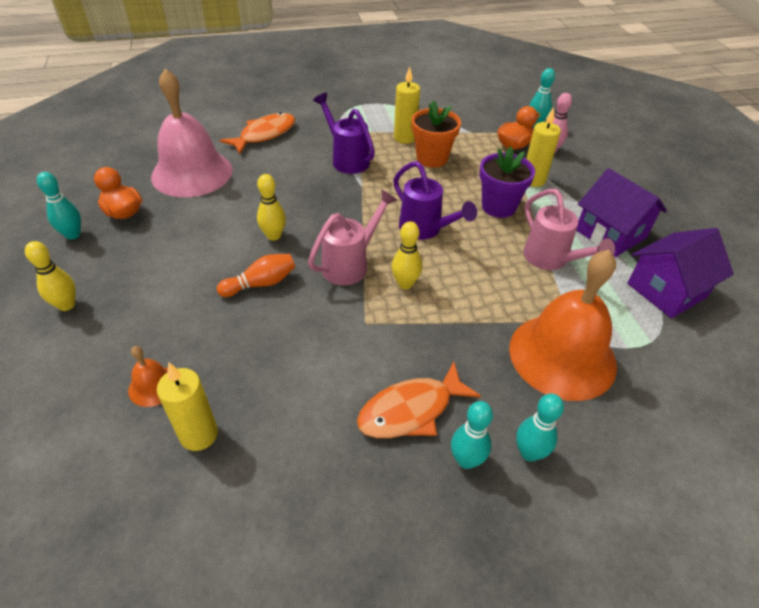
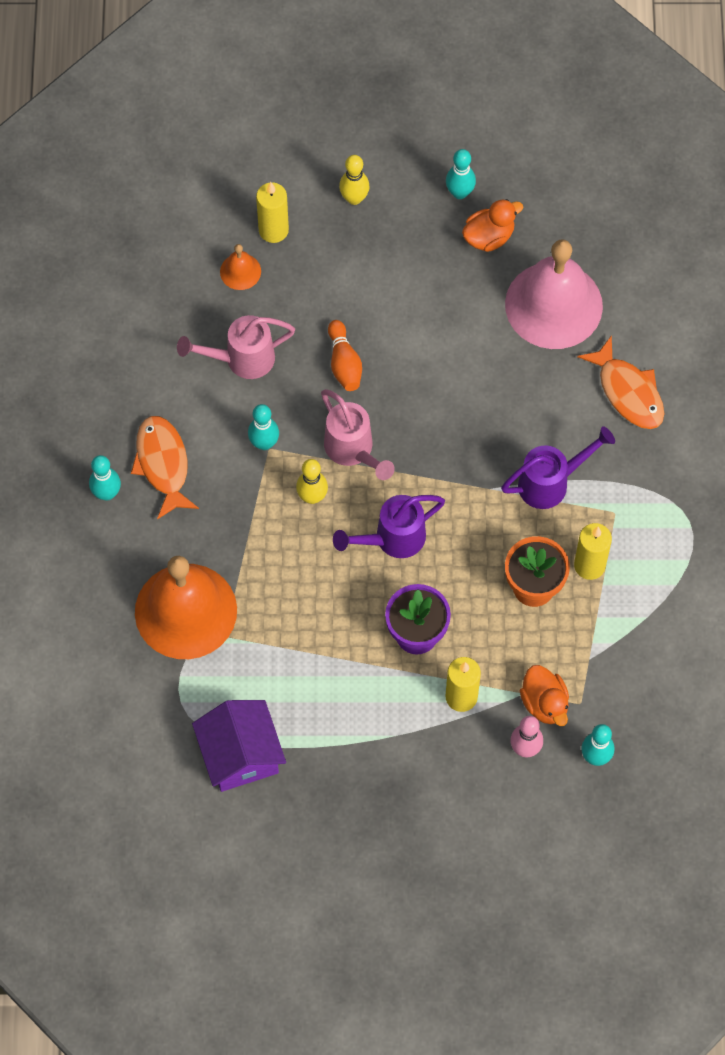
camera: 105 degrees right, 20 degrees up
yellow candle [157,363,218,451] -> yellow candle moved to [256,182,289,243]
yellow bowling pin [257,174,286,241] -> none
turquoise bowling pin [516,394,564,462] -> turquoise bowling pin moved to [248,404,279,450]
pink watering can [523,189,615,270] -> pink watering can moved to [177,315,295,379]
purple house [576,168,667,257] -> none

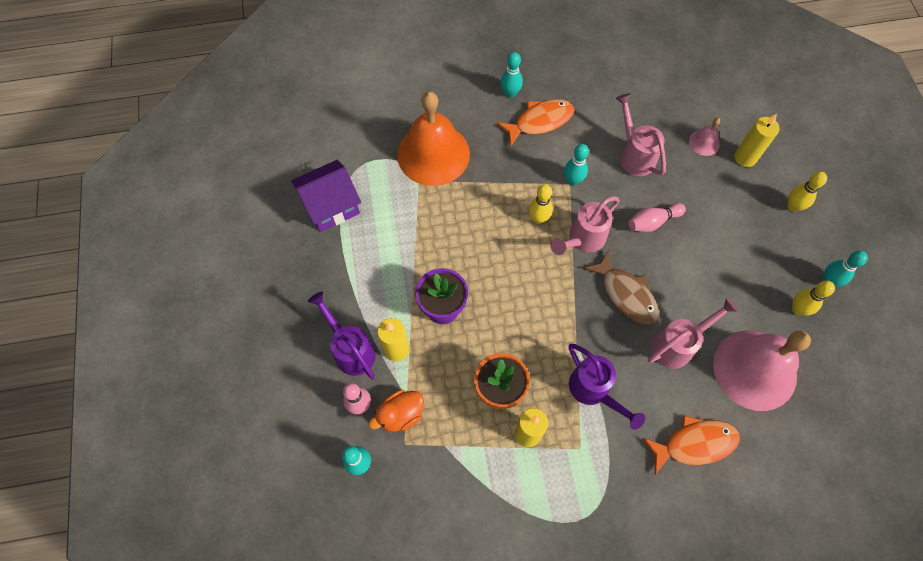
camera: 80 degrees right, 0 degrees up
orange bell [220,244,261,290] -> pink bell [689,118,720,156]
orange bowling pin [328,320,362,391] -> pink bowling pin [629,203,686,232]
purple watering can [333,495,445,558] -> purple watering can moved to [308,292,376,379]
orange duck [462,199,523,252] -> yellow bowling pin [792,280,835,315]
orange fish [577,335,664,429] -> orange fish turned 150 degrees counterclockwise [643,415,740,475]
none -> brown fish [583,249,659,325]
none -> pink watering can [648,297,738,369]

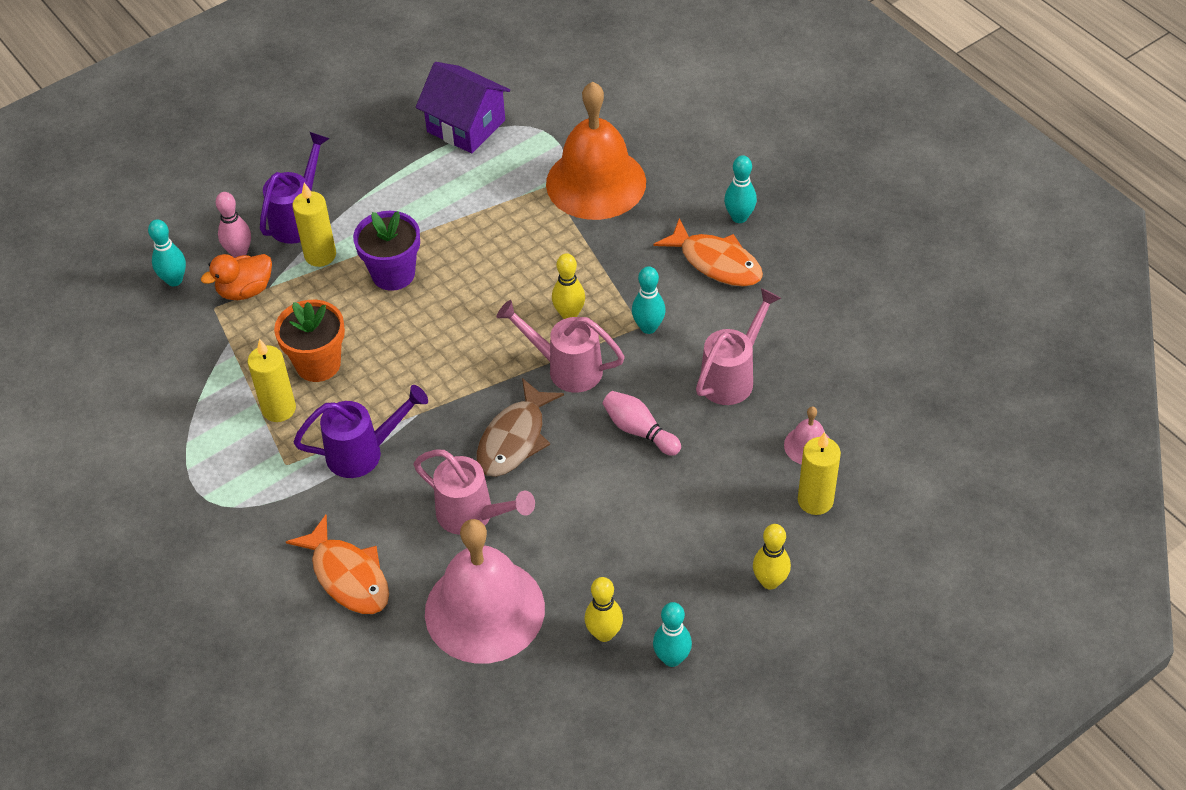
camera: 65 degrees right, 15 degrees down
orange duck [369,390,424,432] -> orange duck turned 60 degrees counterclockwise [201,254,272,300]
purple watering can [569,343,645,430] -> purple watering can turned 135 degrees counterclockwise [293,385,428,478]

